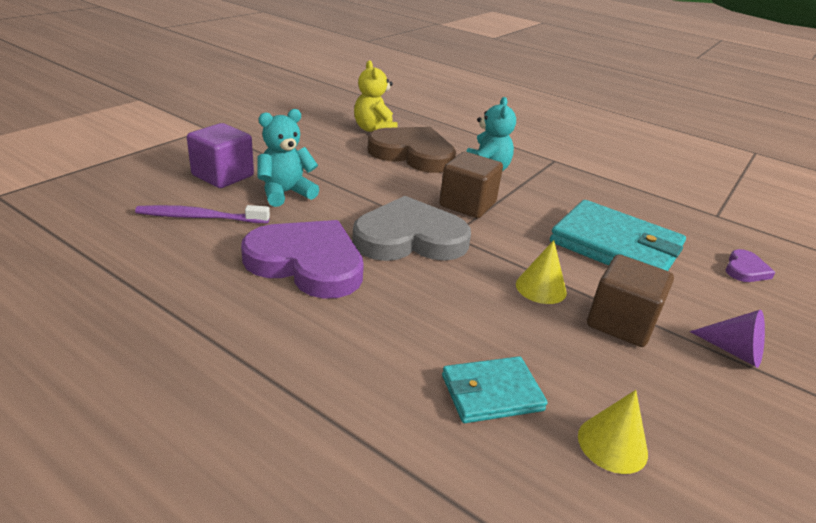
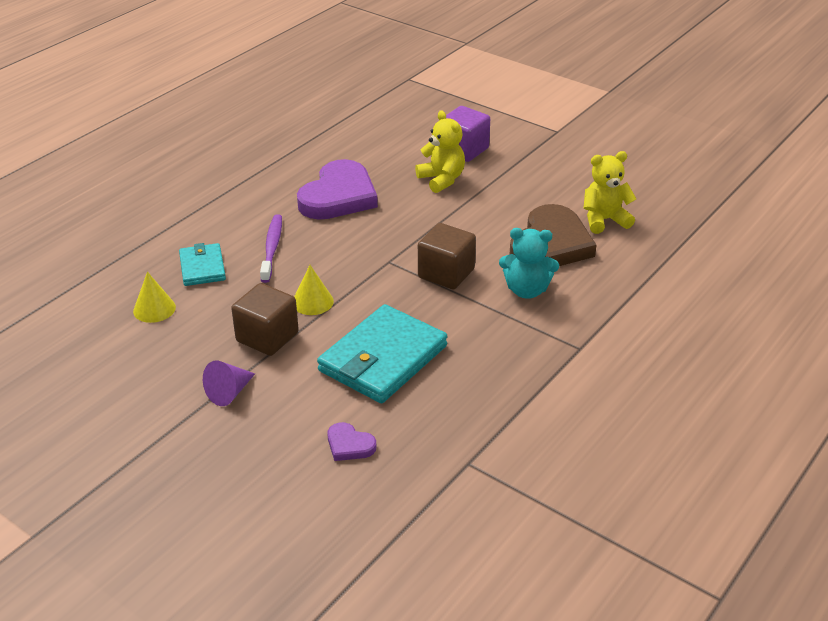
camera: 95 degrees right, 5 degrees up
purple toothbrush [135,205,270,223] -> purple toothbrush moved to [260,214,282,283]
turquoise teddy bear [257,109,319,207] -> yellow teddy bear [415,110,465,193]
grey heart [352,196,471,261] -> none

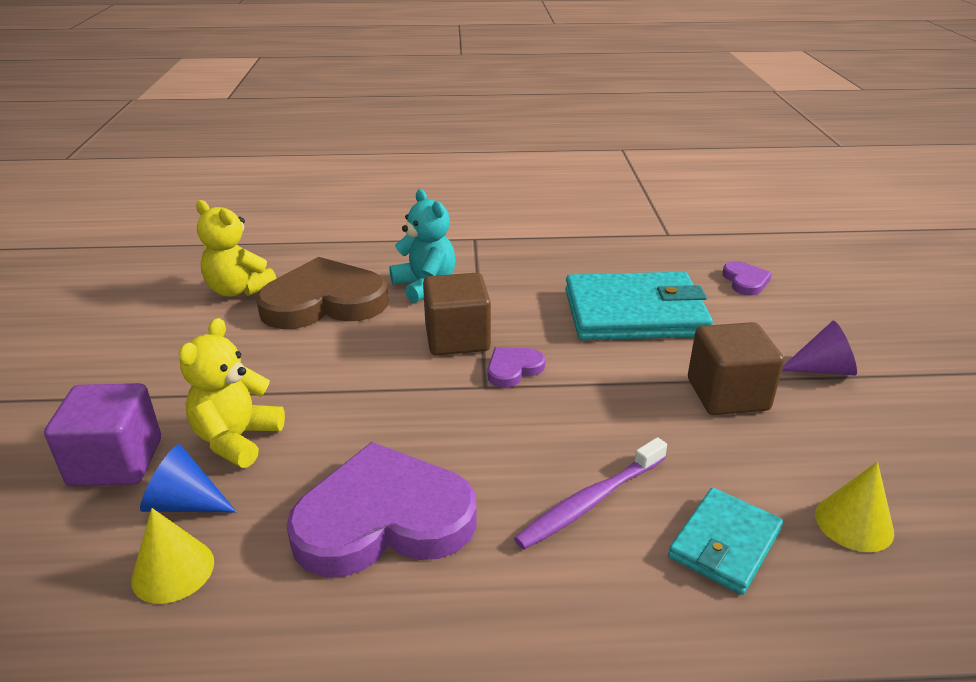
camera: 130 degrees left, 5 degrees down
yellow cone [294,265,334,315] -> yellow cone moved to [131,508,214,604]
none -> blue cone [140,444,237,512]
none -> purple heart [488,347,545,388]

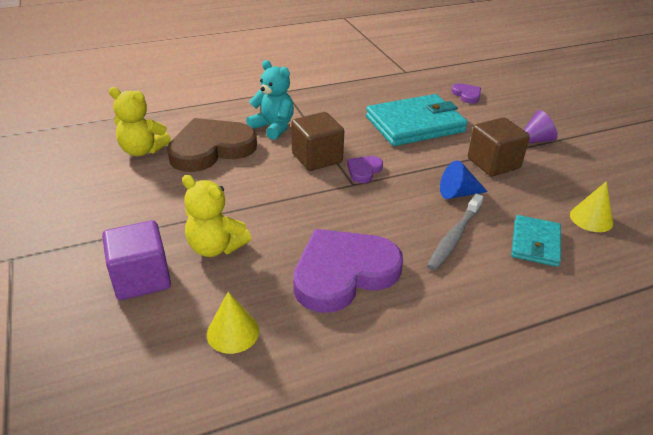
camera: 20 degrees left, 5 degrees up
blue cone [140,444,237,512] -> blue cone moved to [440,160,488,199]
yellow teddy bear [179,318,285,468] -> yellow teddy bear turned 60 degrees counterclockwise [182,175,251,257]
purple toothbrush [514,437,667,550] -> grey toothbrush [427,194,483,271]

